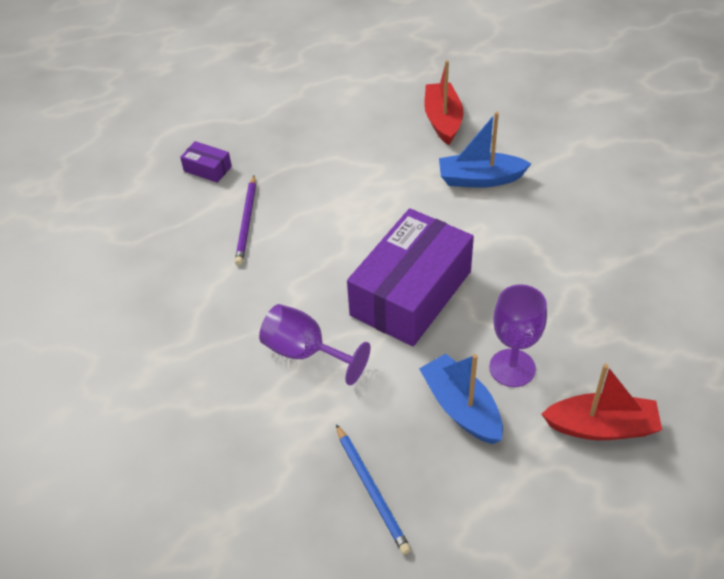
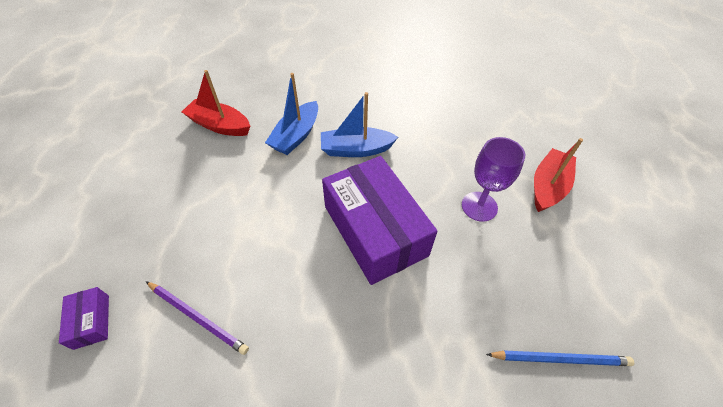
camera: 65 degrees left, 5 degrees up
purple box [180,141,232,183] -> purple box turned 75 degrees counterclockwise [59,287,109,350]
purple goblet [259,304,370,385] -> none
blue boat [419,354,503,444] -> blue boat moved to [321,92,398,157]

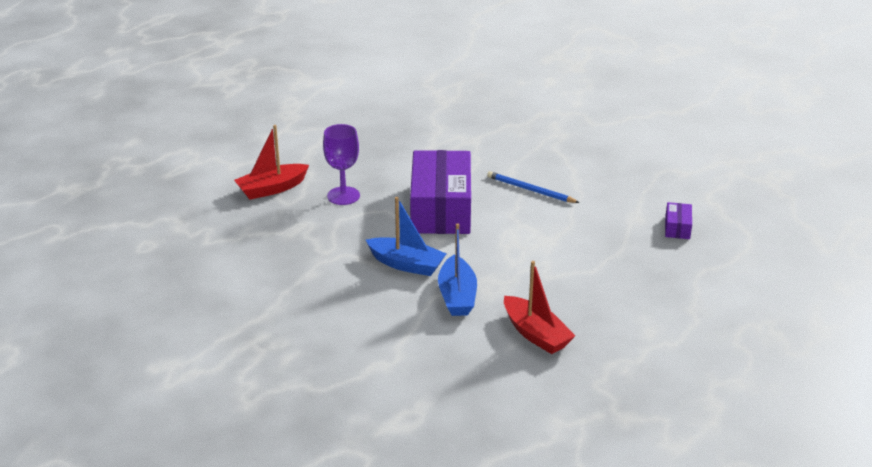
camera: 150 degrees left, 20 degrees down
purple pencil [146,281,249,355] -> none
blue boat [265,73,318,155] -> blue boat turned 120 degrees clockwise [438,223,477,316]
blue pencil [486,350,634,366] -> blue pencil moved to [487,171,580,203]

